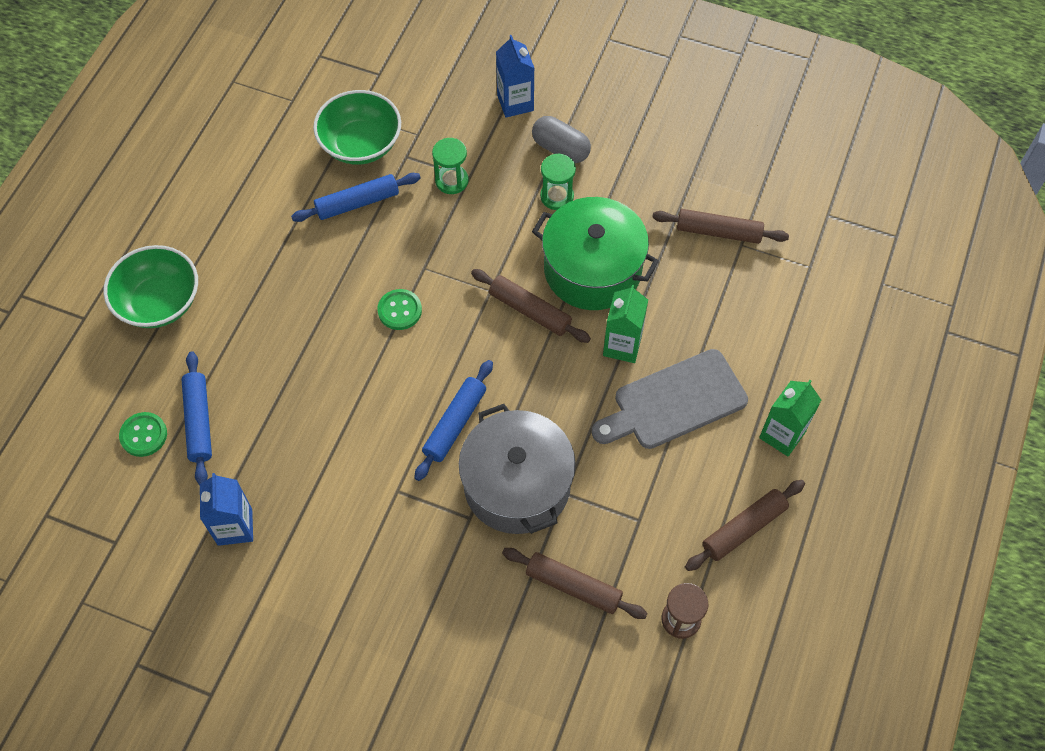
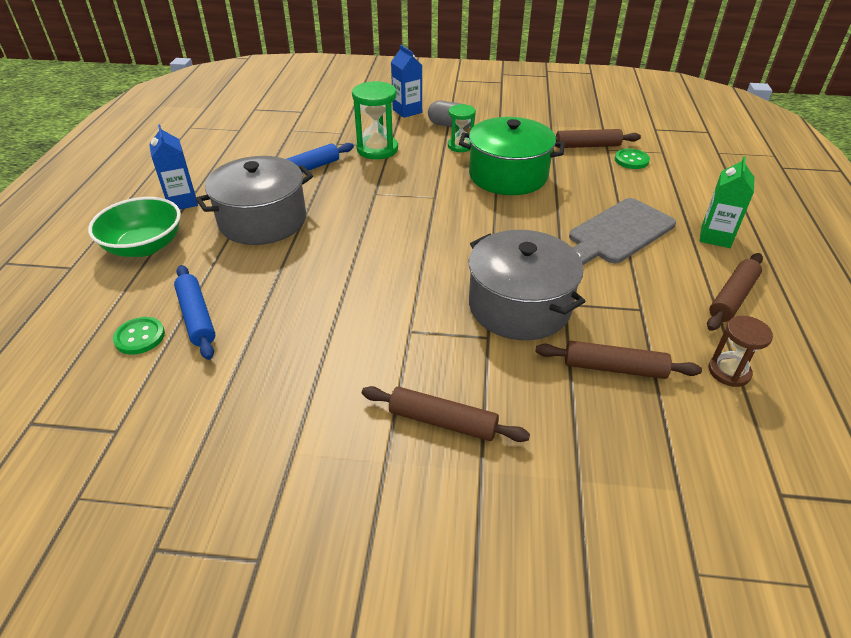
camera: 15 degrees left, 20 degrees down
blue carton [200,473,253,546] -> blue carton moved to [149,124,198,209]
green bowl [313,90,401,165] -> none
green button [377,289,422,330] -> green button moved to [615,149,650,169]
blue rolling pin [414,360,493,481] -> none
green hourglass [432,138,469,194] -> green hourglass [352,81,398,159], size x1.59
brown rolling pin [471,269,591,343] -> brown rolling pin moved to [362,386,530,442]
green carton [603,284,648,363] -> none
none -> grey pot [196,156,313,245]

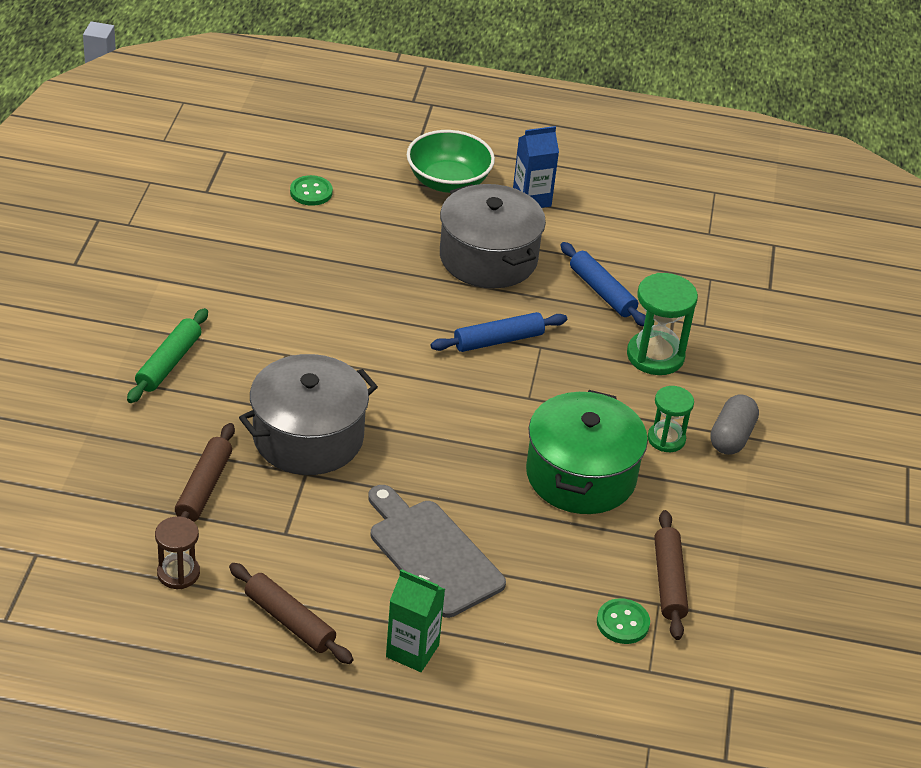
camera: 90 degrees right, 0 degrees up
blue rolling pin [174,265,215,360] -> blue rolling pin moved to [431,312,567,352]
brown rolling pin [362,386,530,442] -> green rolling pin [127,308,208,403]
blue carton [391,45,422,118] -> none

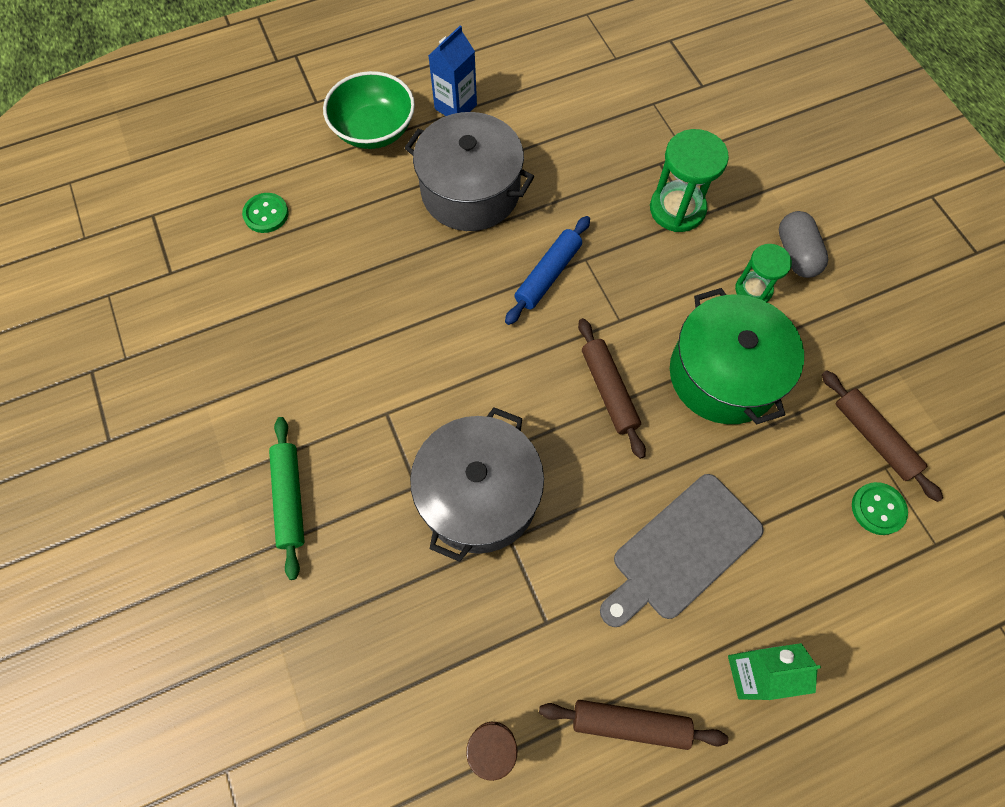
camera: 30 degrees left, 25 degrees up
brown rolling pin [175,423,235,522] -> brown rolling pin moved to [578,318,646,459]
grey cutting board [368,485,506,618] -> grey cutting board turned 60 degrees counterclockwise [600,474,764,627]
blue rolling pin [560,242,646,327] -> none

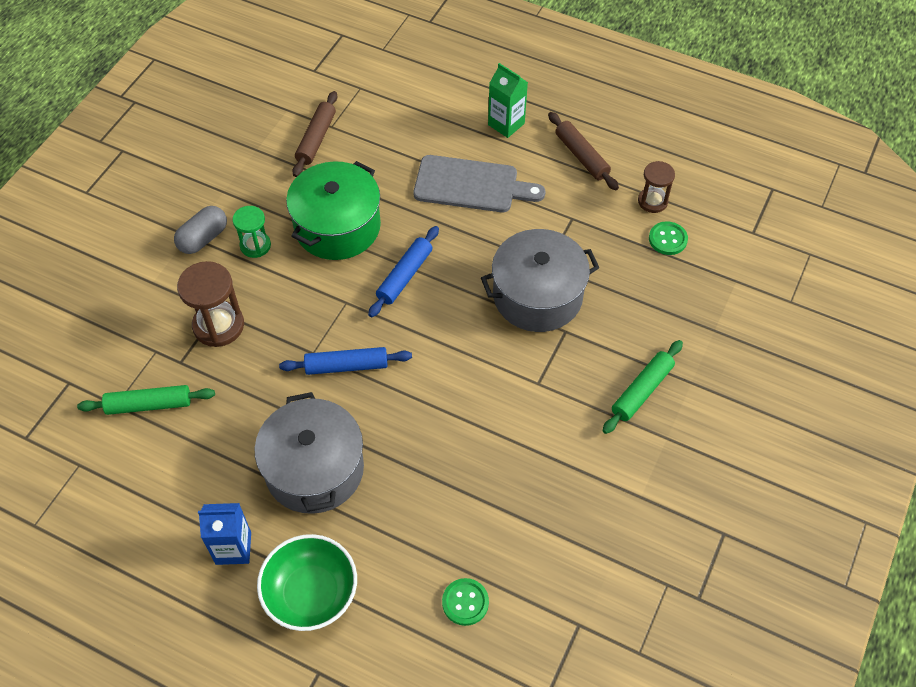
camera: 130 degrees left, 10 degrees down
brown rolling pin [578,318,646,459] -> blue rolling pin [368,226,439,317]
green hourglass [650,129,729,232] -> brown hourglass [177,261,244,347]
green button [852,482,908,535] -> green button moved to [649,221,688,255]
none -> green rolling pin [77,385,215,415]

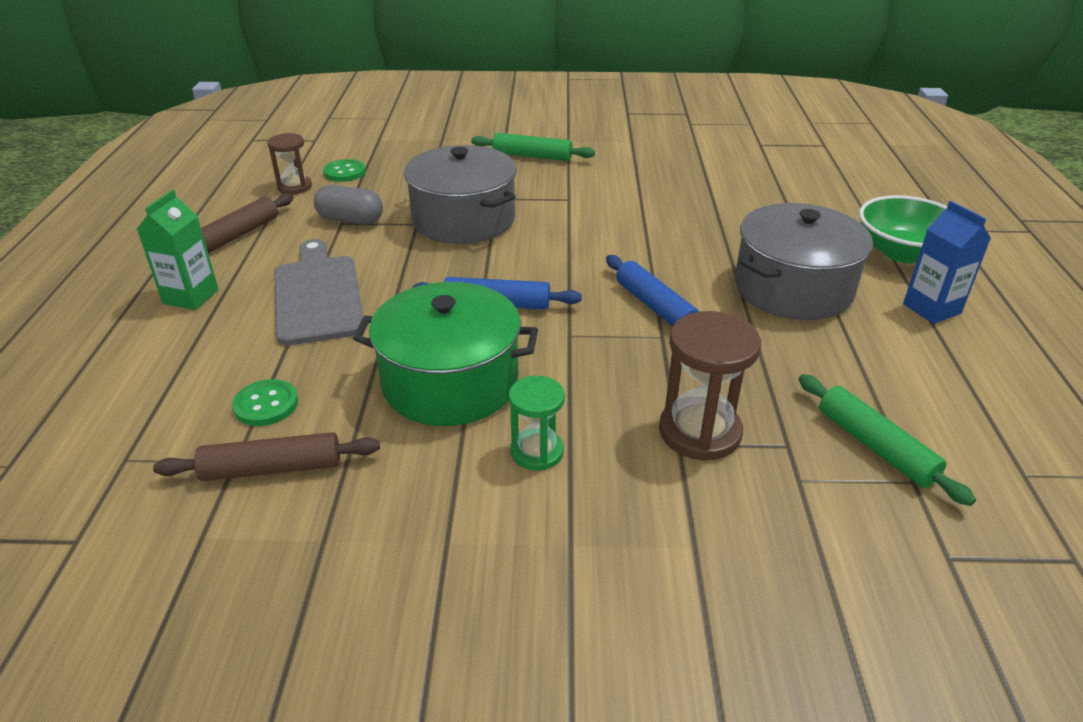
camera: 115 degrees left, 20 degrees down
grey capsule [174,206,227,254] -> grey capsule moved to [314,185,383,225]
green button [442,578,489,626] -> green button moved to [232,379,298,426]

